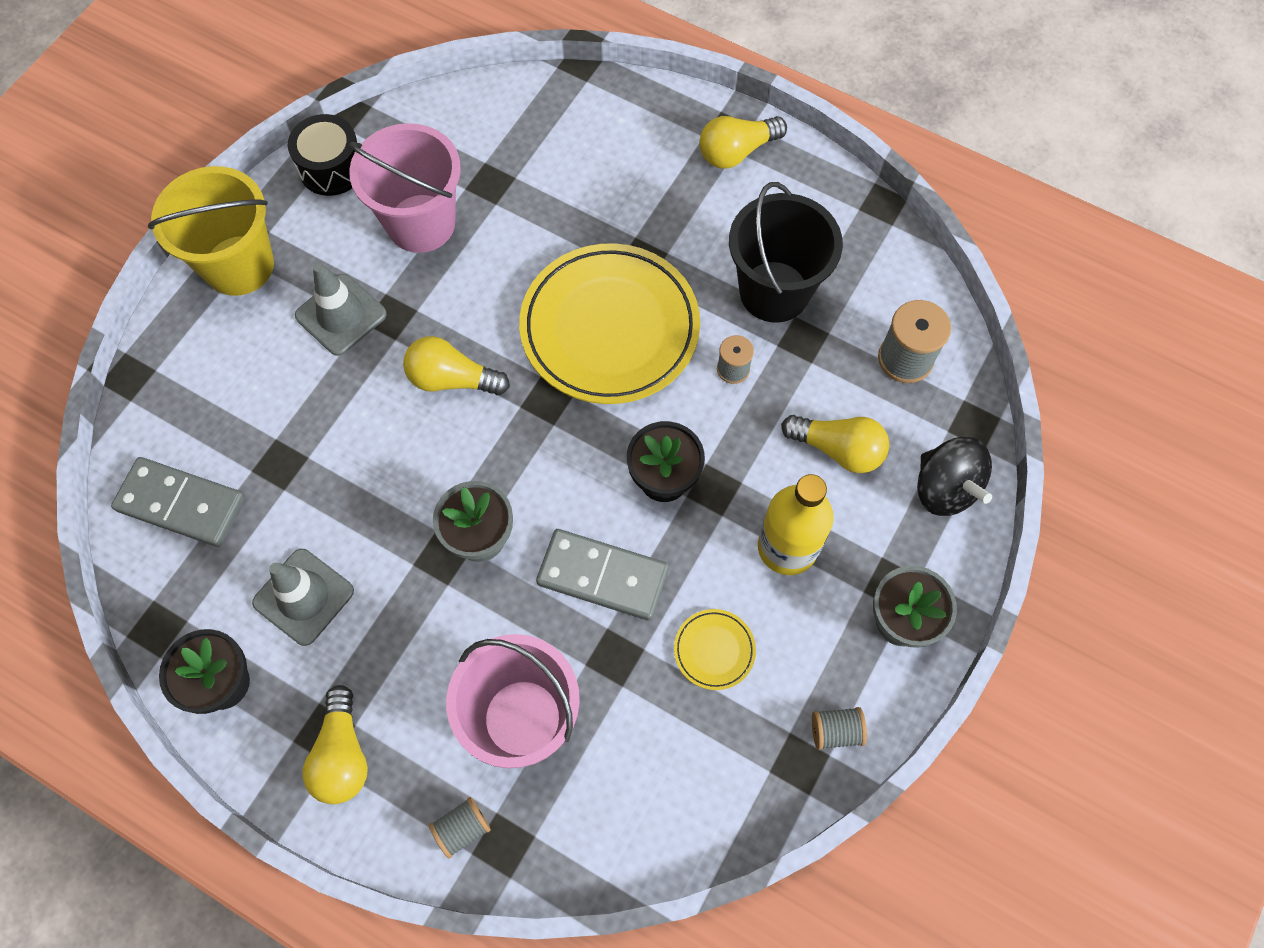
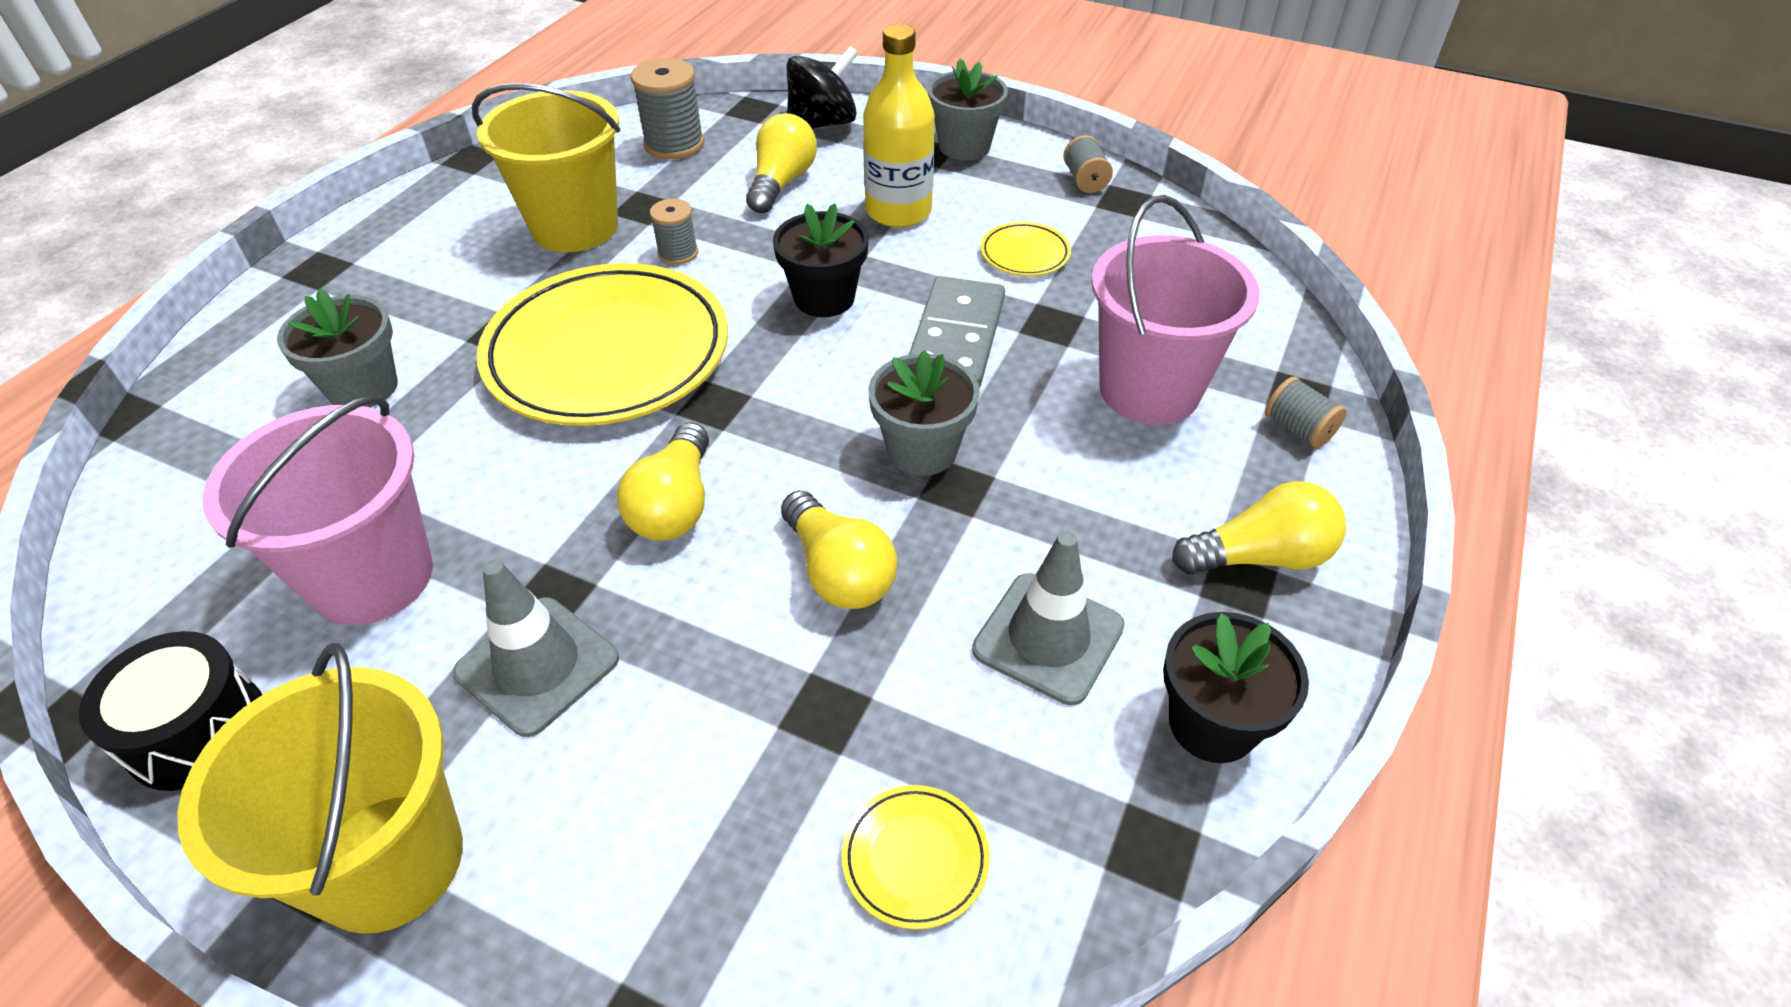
camera: 95 degrees left, 20 degrees down
grey domino [111,457,245,547] -> yellow plate [842,785,990,930]
yellow light bulb [699,116,787,169] -> yellow light bulb moved to [781,490,897,609]
black bucket [729,182,843,323] -> yellow bucket [472,83,620,252]
none -> grey flower pot [277,288,398,408]

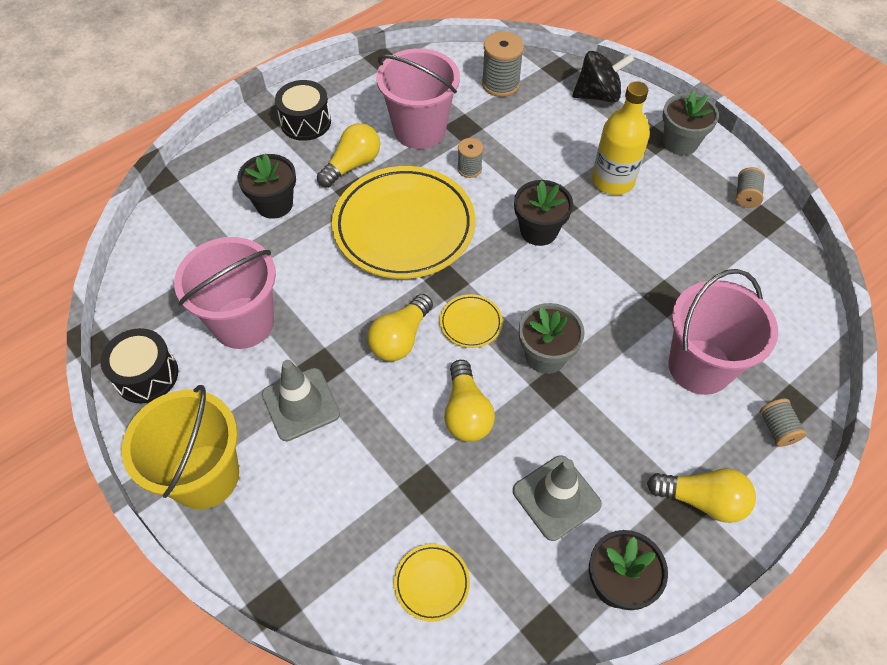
camera: 25 degrees right, 10 degrees up
grey flower pot [277,288,398,408] -> black flower pot [237,153,296,219]
yellow bucket [472,83,620,252] -> pink bucket [376,48,460,149]
yellow light bulb [746,113,817,213] -> yellow light bulb moved to [317,123,380,188]
grey domino [909,276,1005,388] -> none
yellow plate [980,222,1071,276] -> yellow plate moved to [440,294,503,348]
none -> black drum [275,80,331,141]

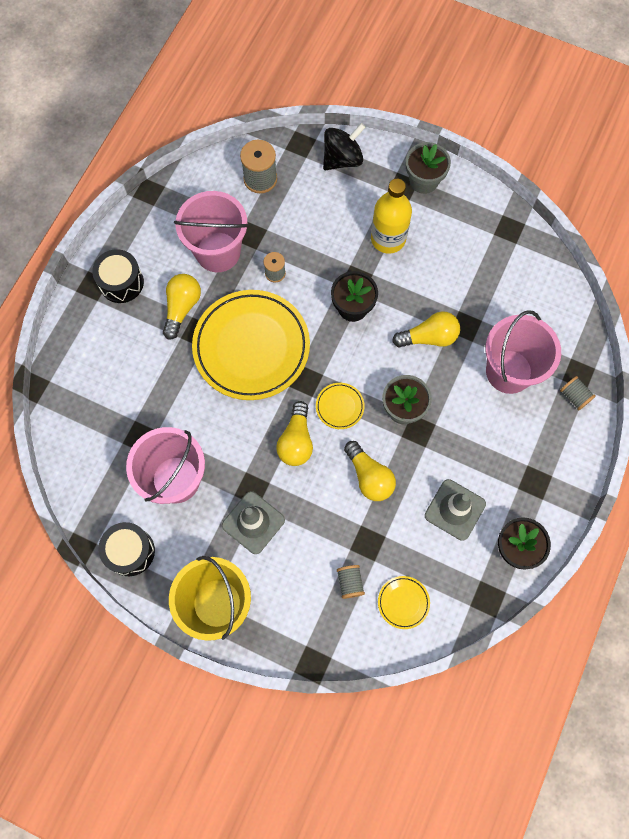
camera: 25 degrees left, 15 degrees up
black flower pot [237,153,296,219] -> none
yellow light bulb [647,468,756,523] -> yellow light bulb moved to [392,311,460,348]
grey spool [736,167,765,208] -> grey spool moved to [337,565,365,599]

